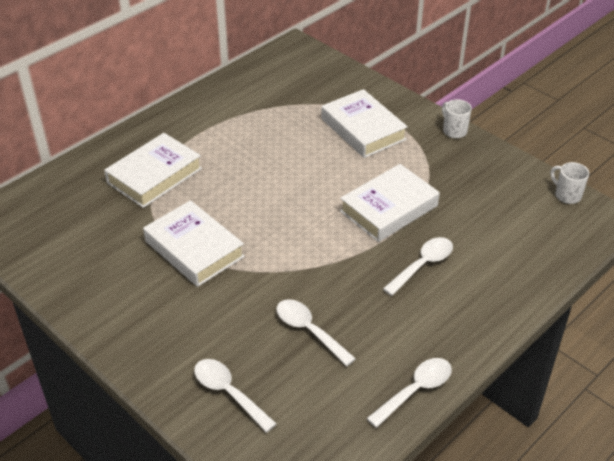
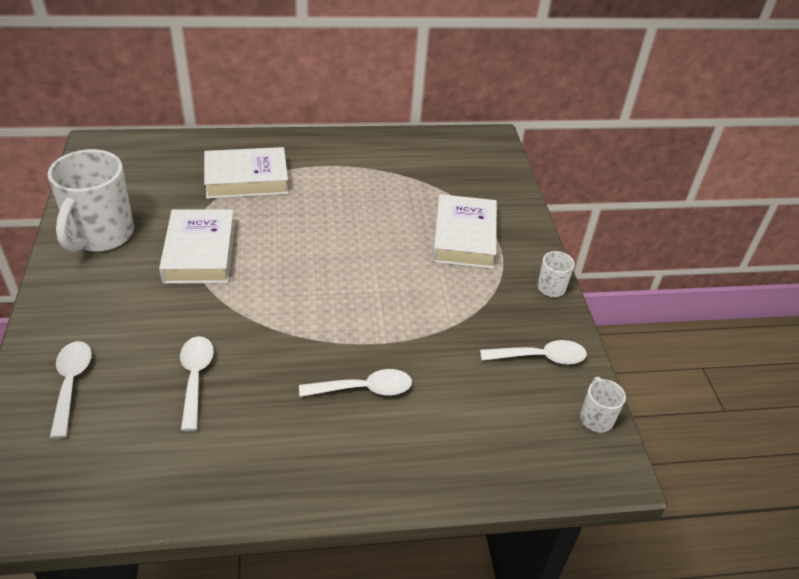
camera: 35 degrees right, 0 degrees up
white book [340,164,440,242] -> none
white spoon [367,358,452,428] -> white spoon moved to [480,340,587,365]
none -> white mug [48,149,134,252]

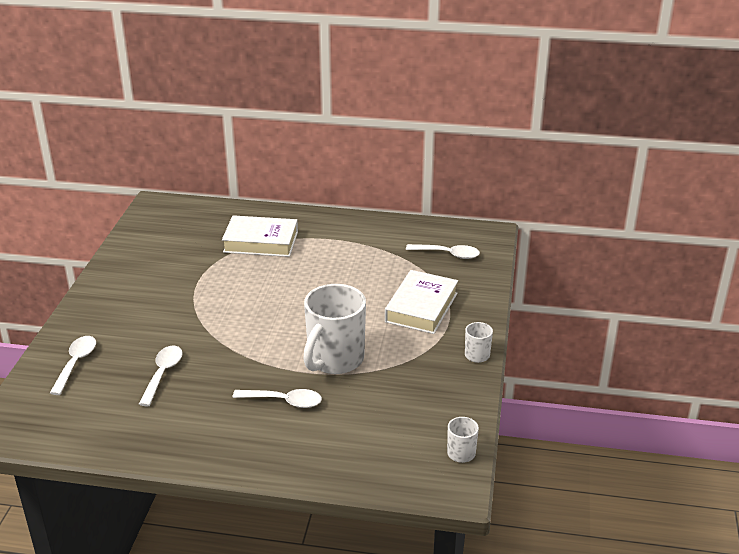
camera: 20 degrees right, 10 degrees down
white mug [48,149,134,252] -> white mug moved to [303,284,366,374]
white book [159,209,235,284] -> none
white spoon [480,340,587,365] -> white spoon moved to [406,244,480,259]

